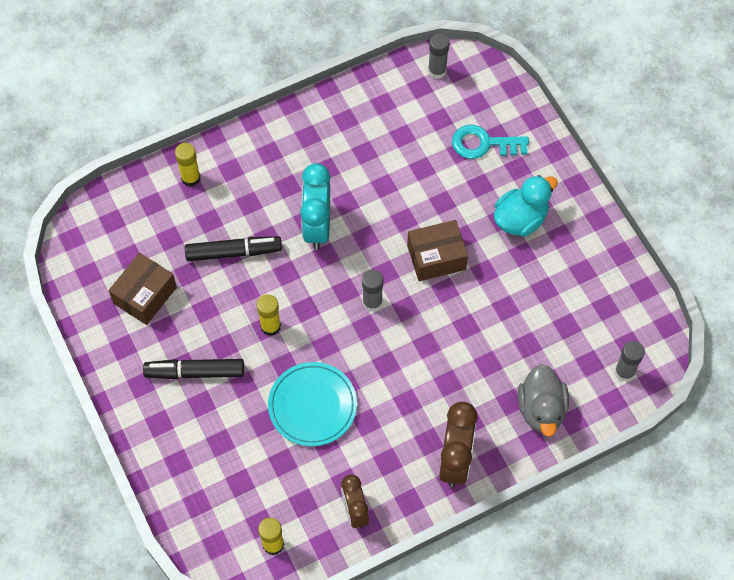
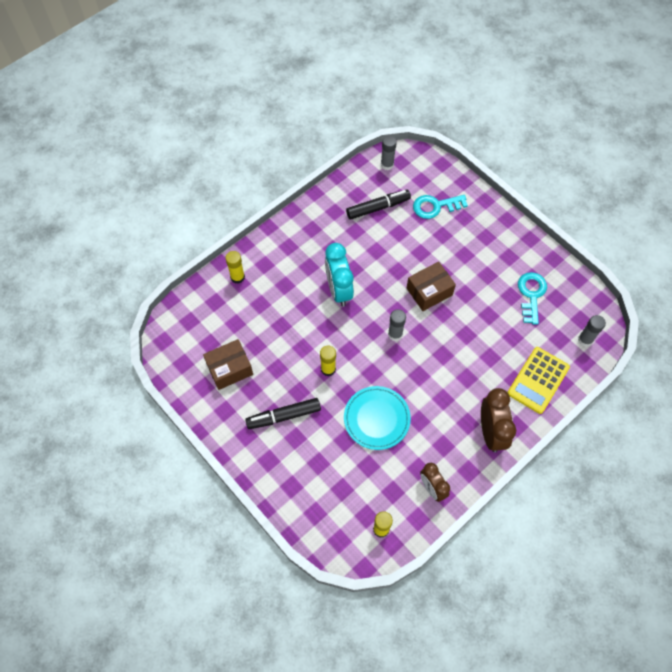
camera: 15 degrees left, 0 degrees up
brown box [108,253,177,325] -> brown box turned 45 degrees clockwise [203,339,253,390]
black marker [185,236,282,261] -> black marker moved to [346,190,411,220]
turquoise duck [494,175,558,236] -> none
grey duck [518,364,569,437] -> yellow calculator [507,347,570,414]
none -> turquoise key [518,272,547,325]

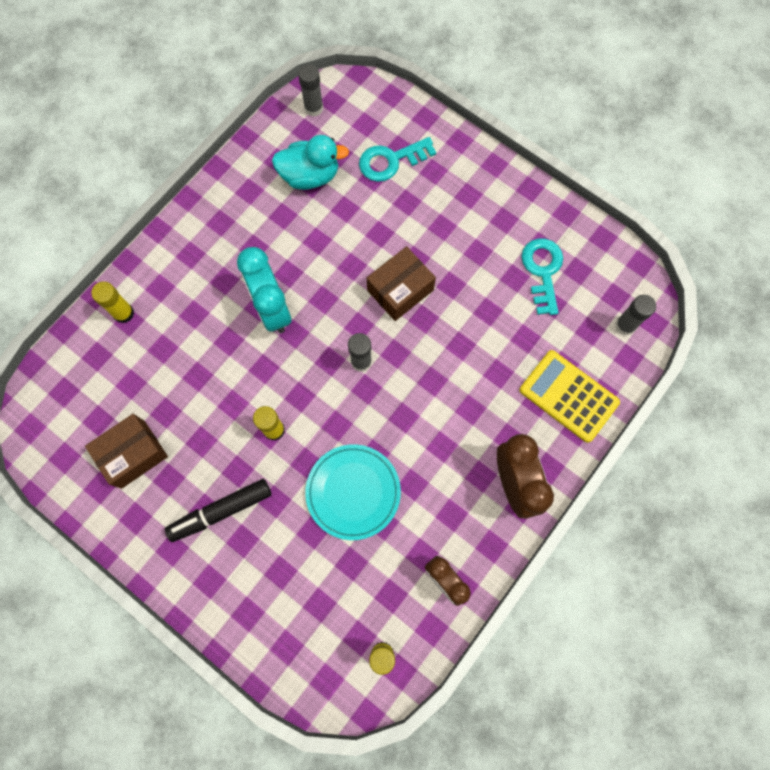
camera: 10 degrees left, 10 degrees up
black marker [346,190,411,220] -> turquoise duck [272,135,349,190]
yellow calculator [507,347,570,414] -> yellow calculator turned 105 degrees clockwise [520,350,620,443]

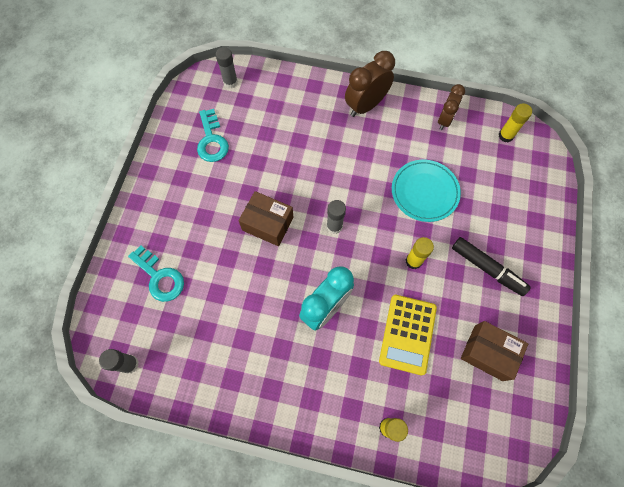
camera: 115 degrees left, 5 degrees down
turquoise duck [272,135,349,190] -> none
yellow calculator [520,350,620,443] -> yellow calculator moved to [379,295,437,375]
turquoise key [521,238,563,315] -> turquoise key turned 75 degrees counterclockwise [197,109,229,162]

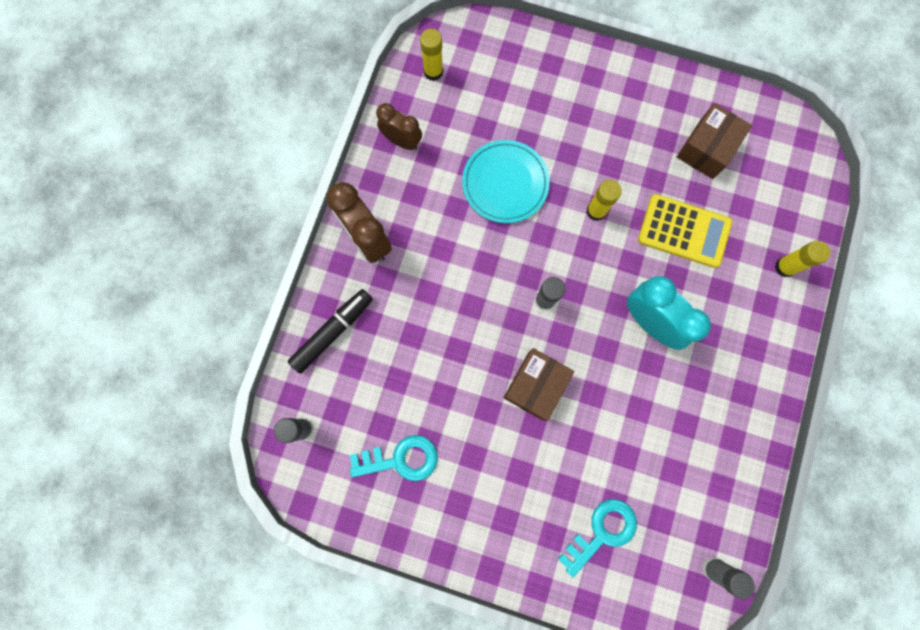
camera: 85 degrees left, 10 degrees up
black marker [452,237,531,296] -> black marker moved to [288,289,373,374]

